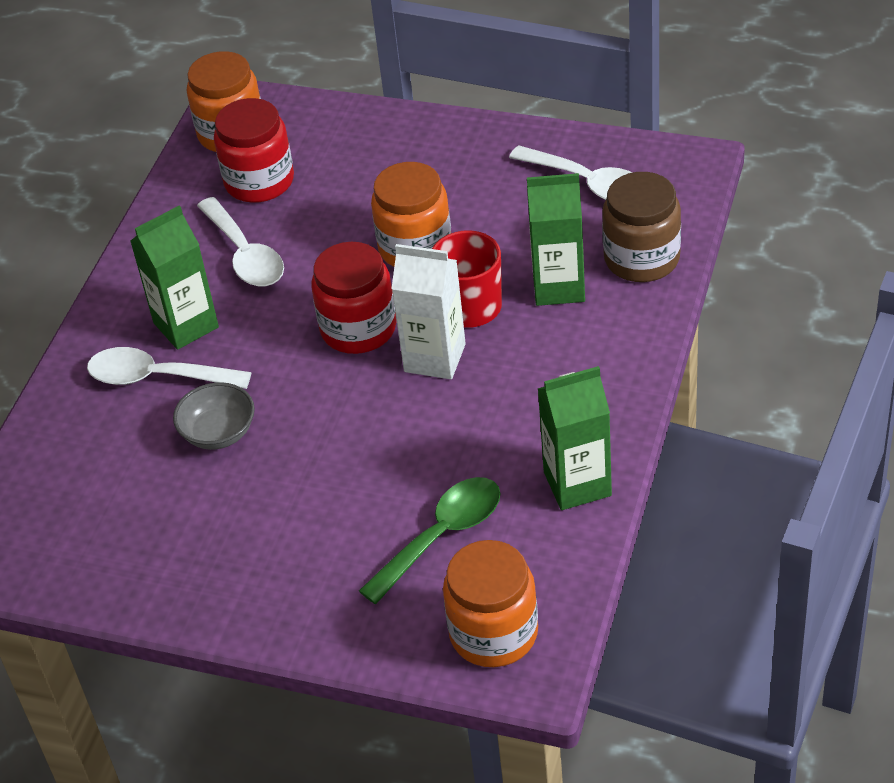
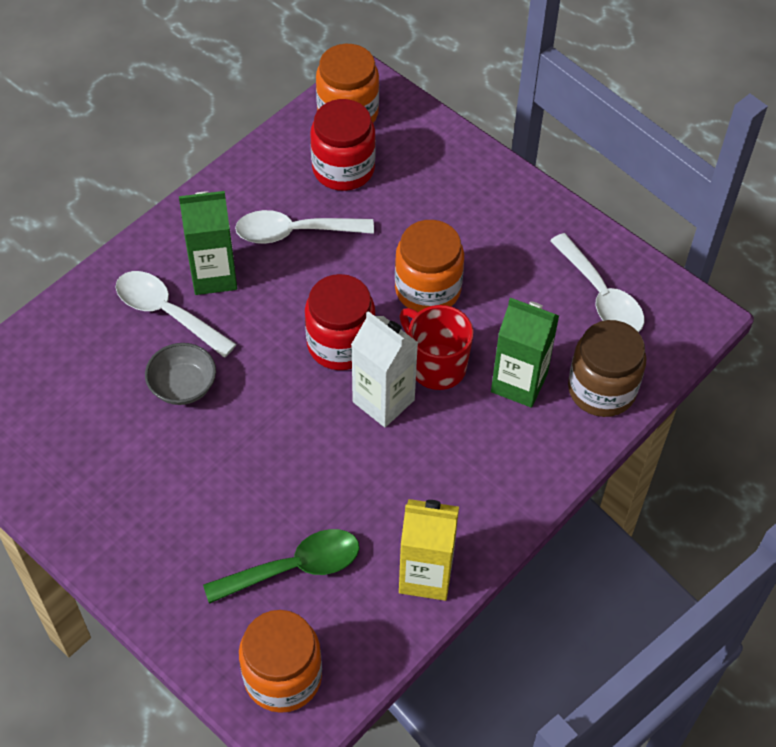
camera: 20 degrees right, 10 degrees up
white spoon [197,197,284,286] -> white spoon turned 90 degrees clockwise [235,210,374,244]
green carton [538,366,612,510] -> yellow carton [399,499,459,601]

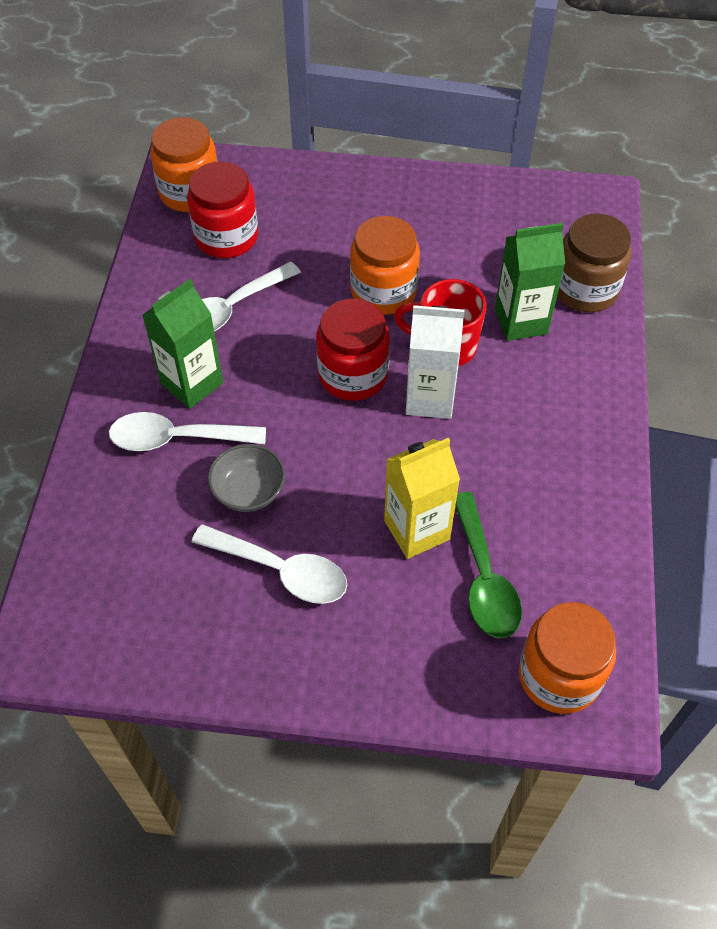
camera: 35 degrees left, 0 degrees up
green spoon [203,529,360,604] -> green spoon turned 135 degrees clockwise [455,492,522,638]
yellow carton [399,499,459,601] -> yellow carton moved to [384,438,460,559]
white spoon [550,233,645,332] -> white spoon moved to [192,524,347,604]

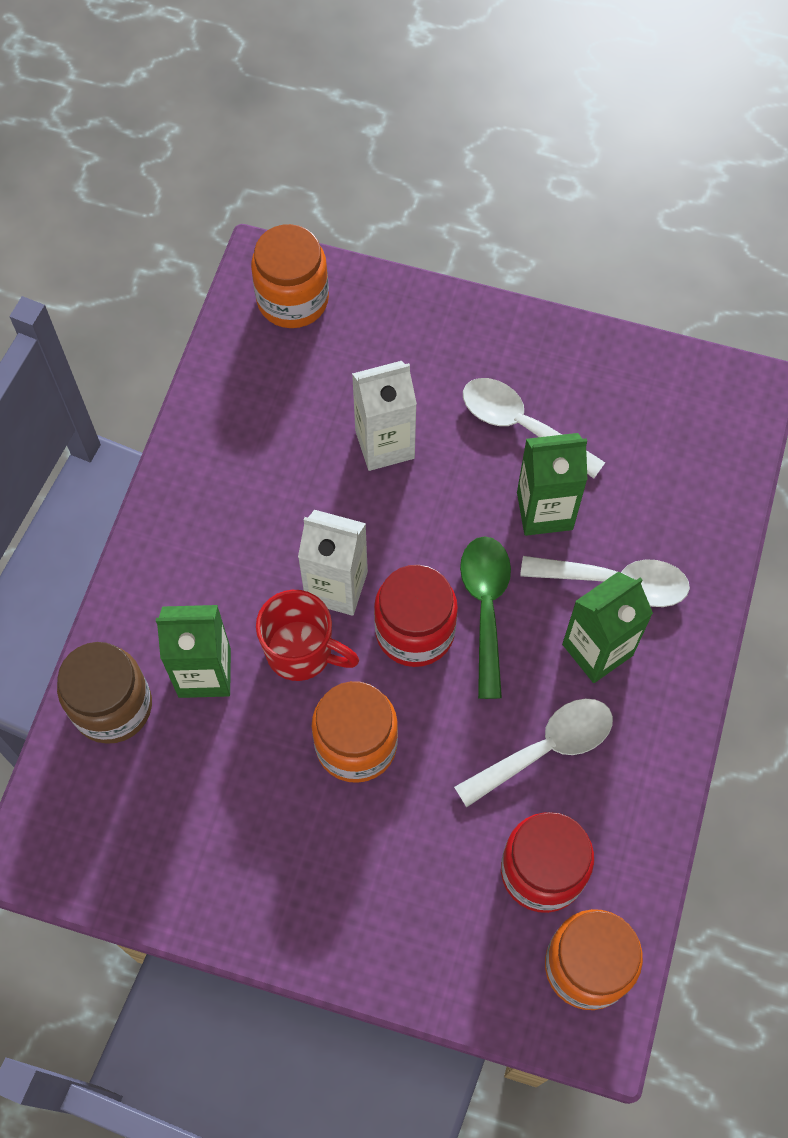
camera: 170 degrees left, 10 degrees up
grey bowl [208,444,285,512] -> green carton [517,433,587,536]
yellow carton [384,438,460,559] -> white carton [352,361,417,471]
green spoon [455,492,522,638] -> green spoon moved to [460,536,511,699]

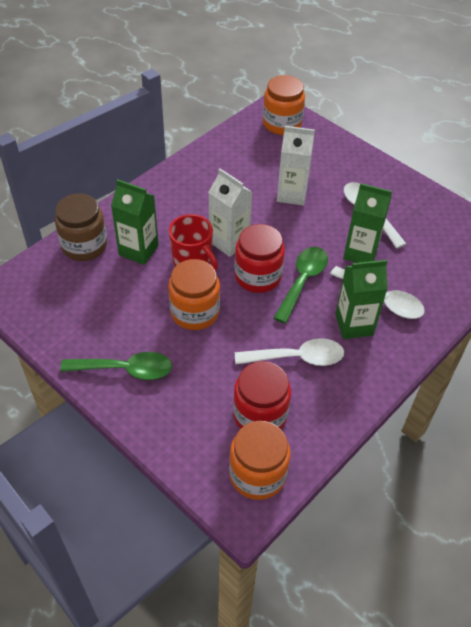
camera: 25 degrees right, 15 degrees down
none -> green spoon [60,352,172,380]

